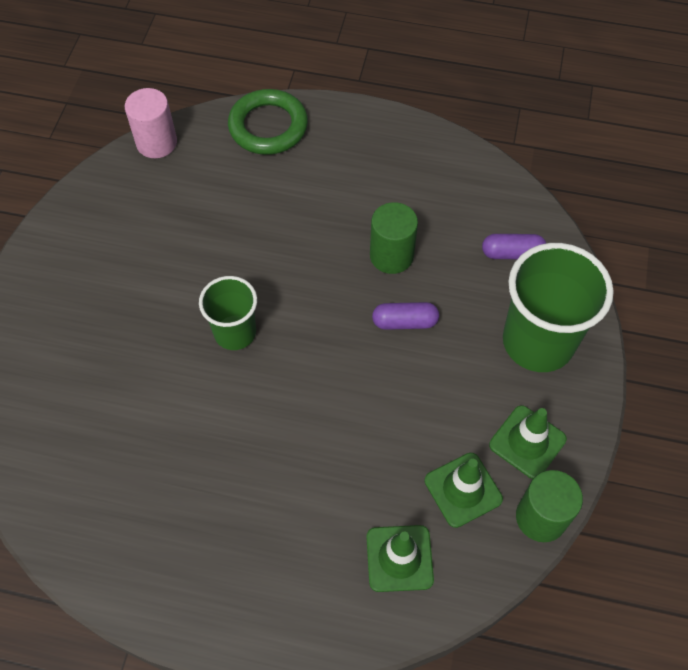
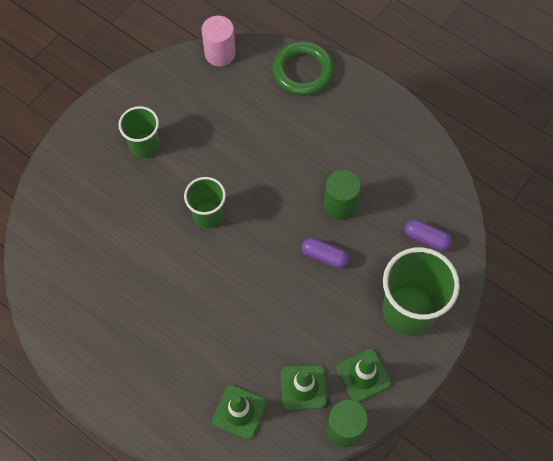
camera: 25 degrees right, 5 degrees up
none -> green cup [118,106,160,158]

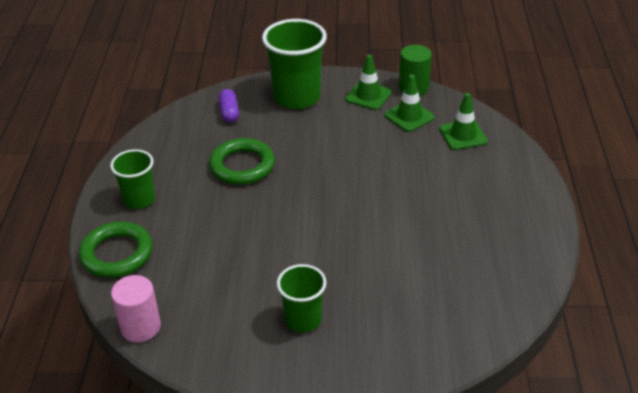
camera: 125 degrees left, 25 degrees down
green cup [184,177,226,229] -> green cup moved to [110,149,155,209]
purple capsule [302,238,349,268] -> none
green cylinder [324,170,361,220] -> green ring [209,138,275,185]

